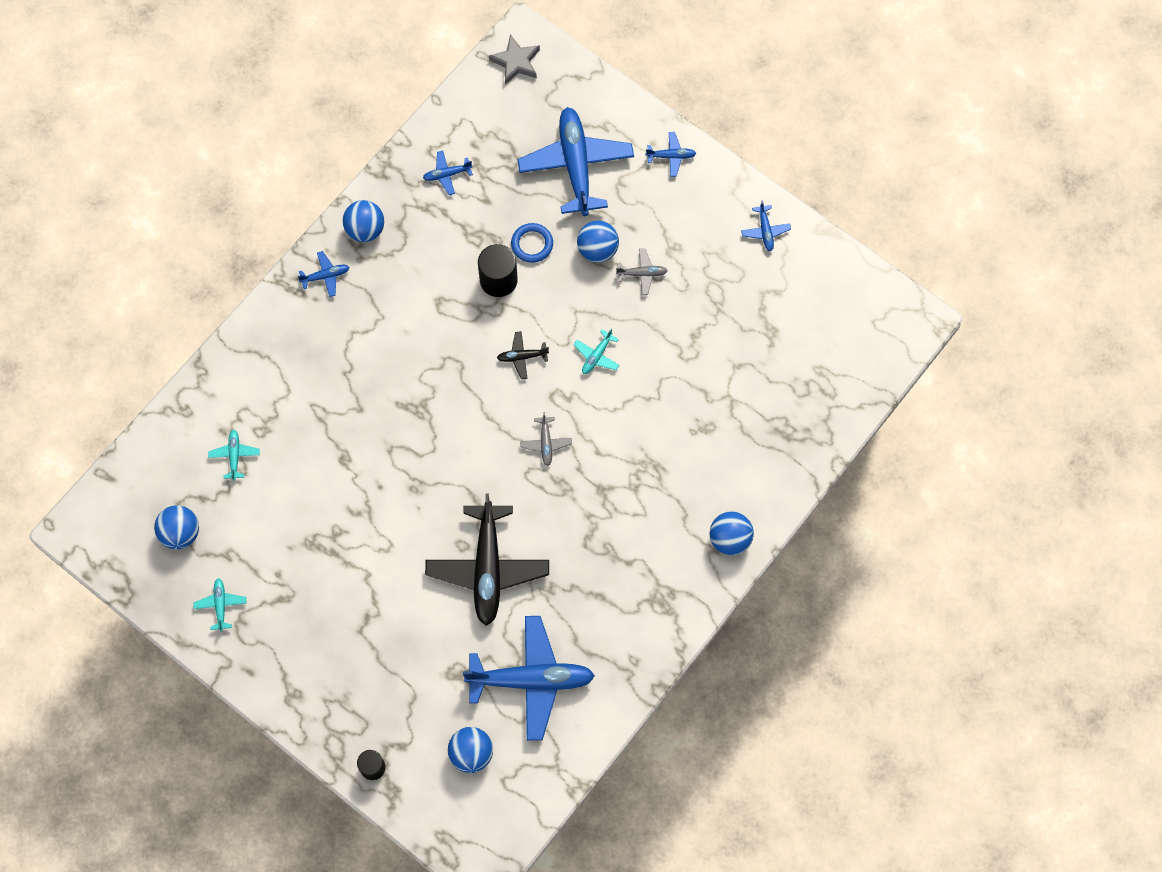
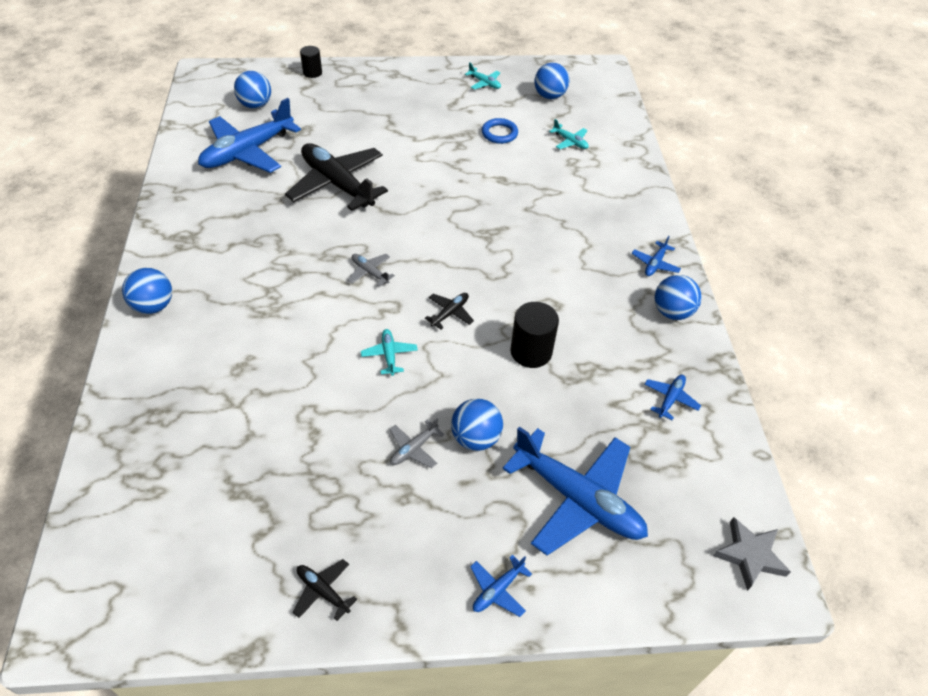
camera: 135 degrees right, 20 degrees down
blue ring [511,223,553,263] -> blue ring moved to [482,118,518,144]
blue plane [741,200,791,252] -> black plane [293,559,357,621]

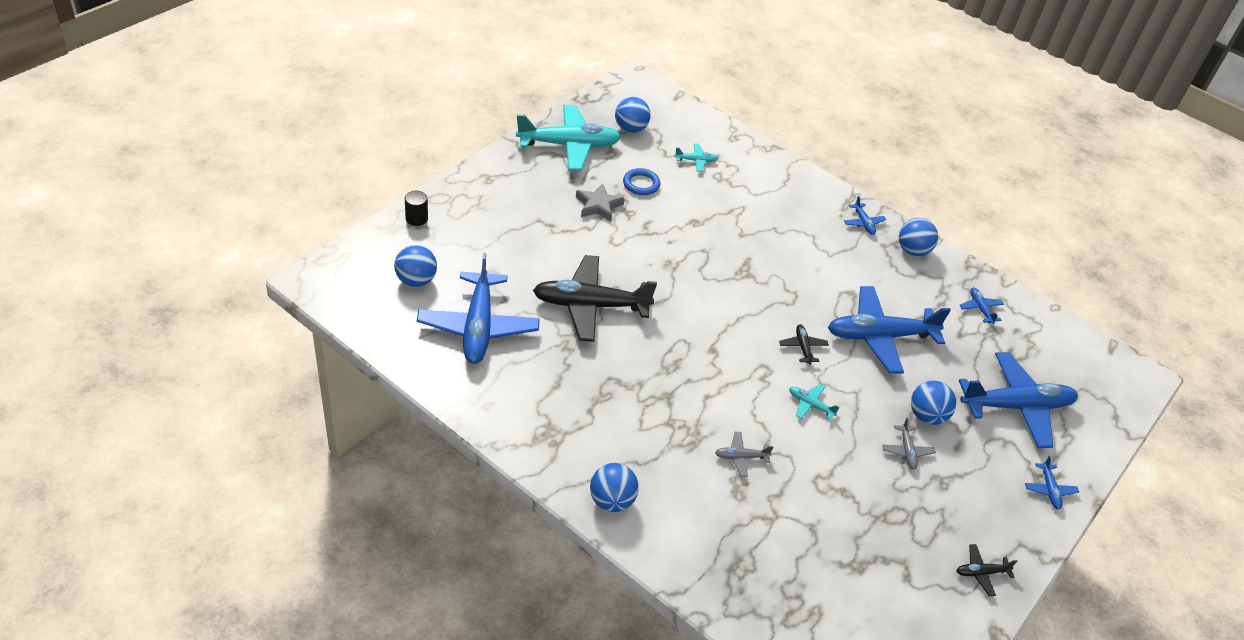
camera: 50 degrees left, 5 degrees down
grey plane [348,254,395,287] -> grey plane moved to [715,432,773,477]
turquoise plane [465,62,501,90] -> turquoise plane [516,105,621,171], size x2.35
black cylinder [510,302,559,368] -> blue plane [828,286,951,374]
grey star [713,517,791,591] -> grey star moved to [576,183,625,222]

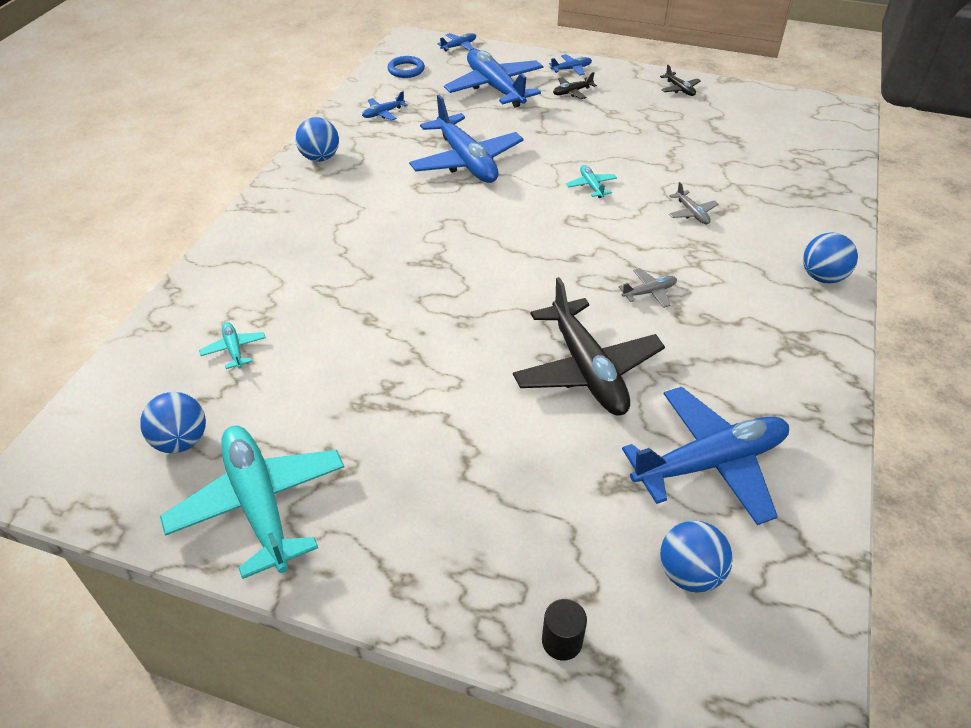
camera: 105 degrees left, 0 degrees up
grey star [576,183,625,222] -> none
blue ring [623,168,660,195] -> blue ring moved to [387,56,425,78]
black plane [779,325,829,364] -> black plane moved to [553,72,597,99]
turquoise plane [789,384,840,420] -> turquoise plane turned 150 degrees clockwise [566,165,617,198]
blue plane [844,196,886,235] -> blue plane moved to [437,33,476,51]
grey plane [882,417,936,470] -> grey plane moved to [619,268,677,308]
blue ball [911,381,956,425] -> none

